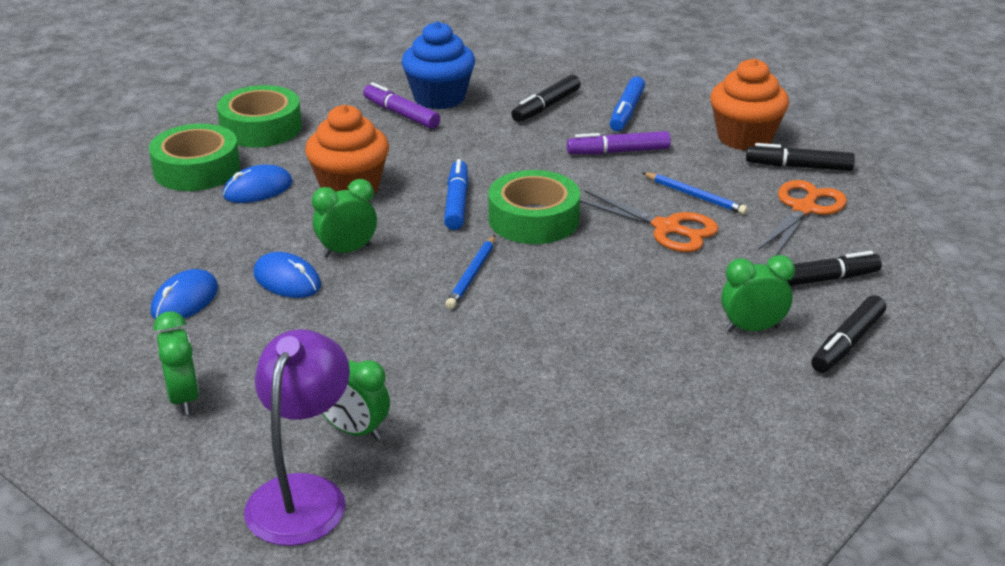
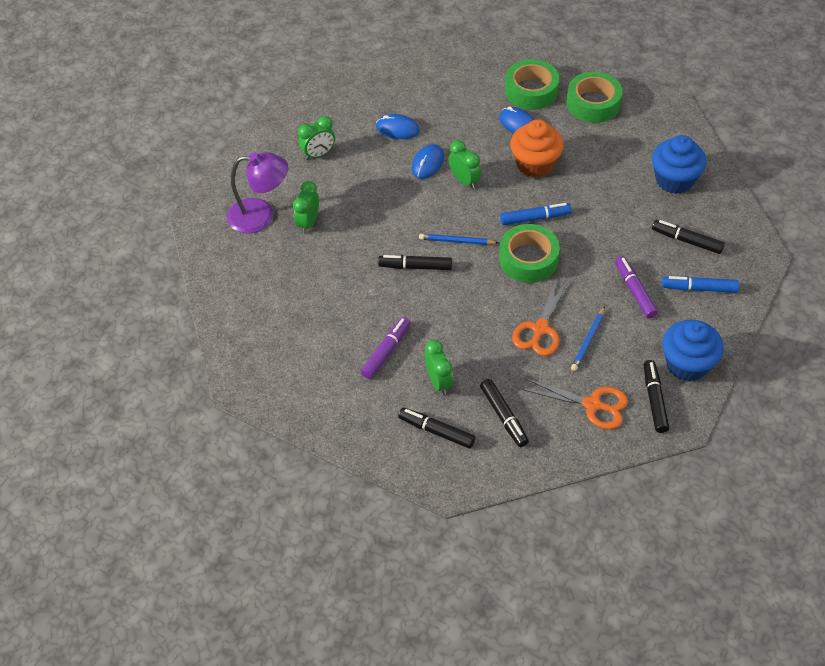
camera: 80 degrees right, 20 degrees up
purple marker [363,82,440,129] -> purple marker moved to [361,317,411,379]
orange cupcake [710,58,789,151] -> blue cupcake [662,320,723,382]
none -> black marker [378,255,452,270]

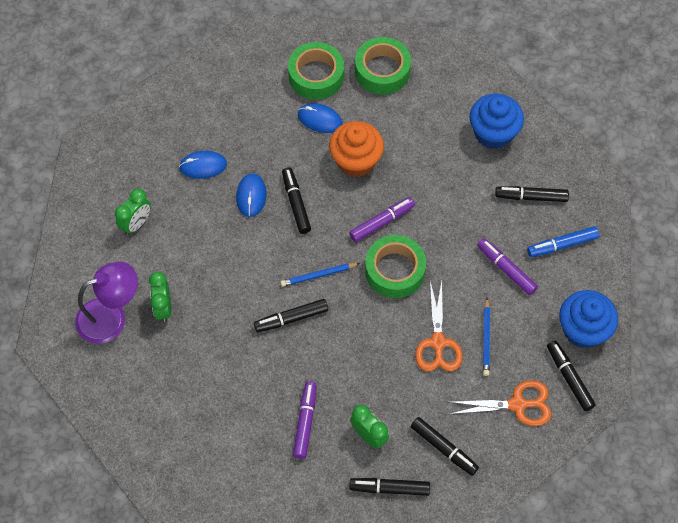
camera: 25 degrees left, 10 degrees up
green clock [449,140,481,189] -> black marker [282,167,311,234]
blue marker [500,203,572,225] -> purple marker [349,197,415,242]

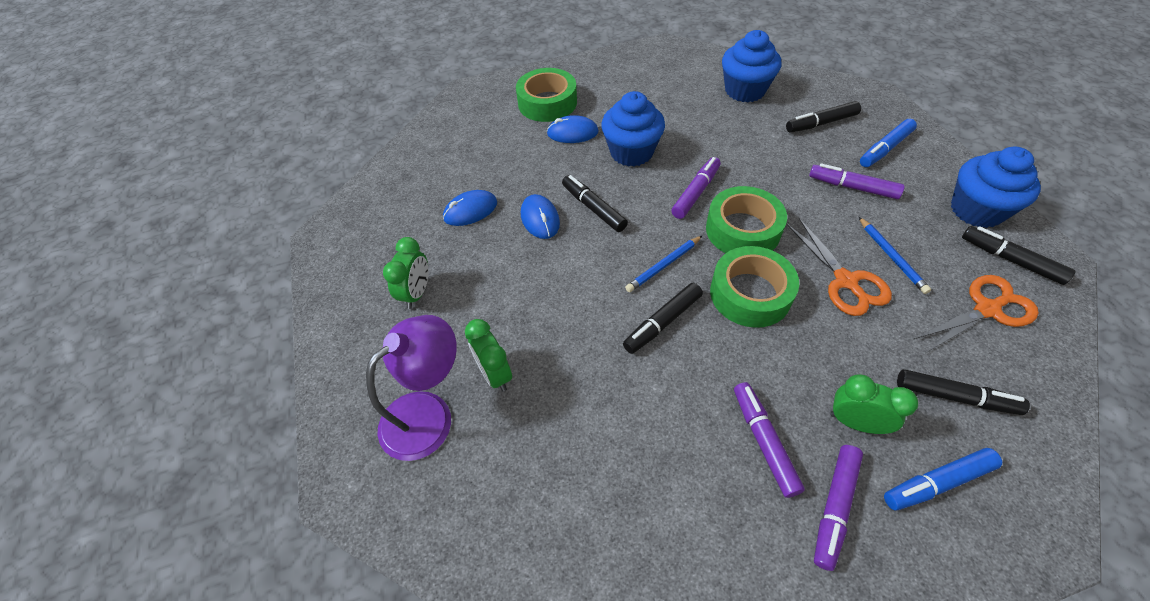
camera: 20 degrees left, 10 degrees down
orange cupcake [329,121,384,177] -> blue cupcake [601,91,665,167]
black marker [349,478,430,496] -> blue marker [884,448,1002,510]
green tape [355,37,411,94] -> green tape moved to [710,246,799,328]
none -> purple marker [814,445,863,571]

